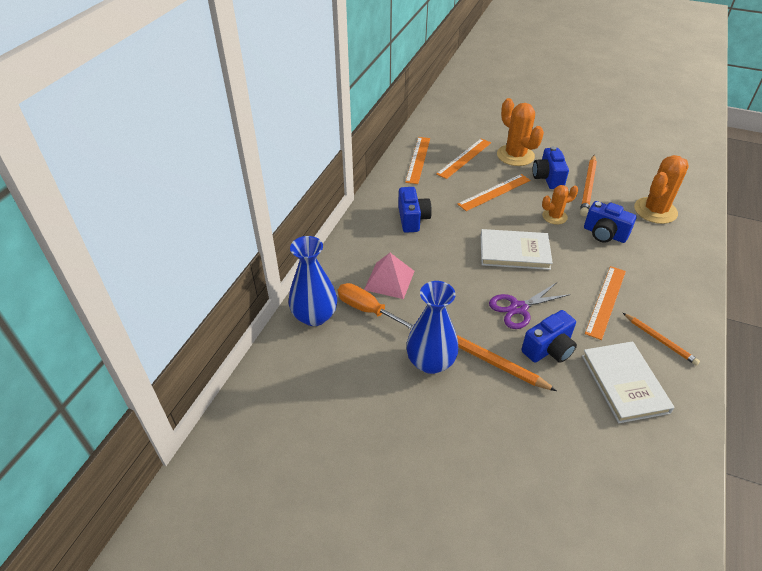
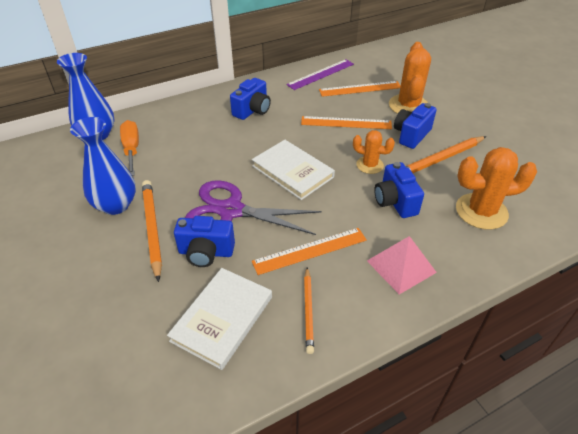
camera: 40 degrees right, 0 degrees up
pink pyramid [364,253,415,299] -> pink pyramid moved to [367,236,437,295]
orange ruler [405,137,430,184] -> purple ruler [286,59,354,90]
purple scissors [489,282,571,329] -> purple scissors [185,180,322,235], size x1.52

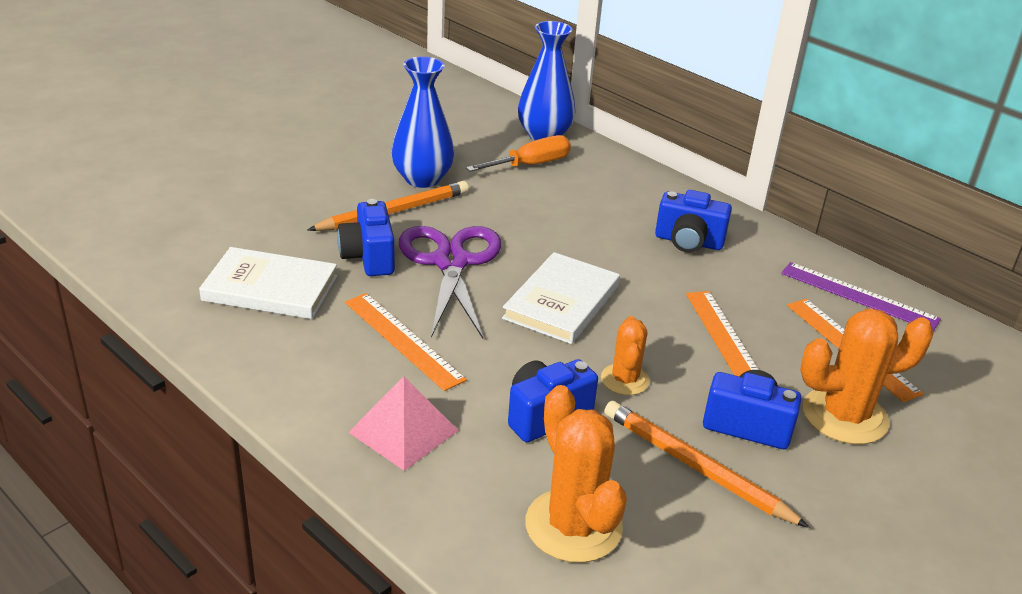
camera: 70 degrees right, 10 degrees down
orange pencil [304,268,314,354] -> none

